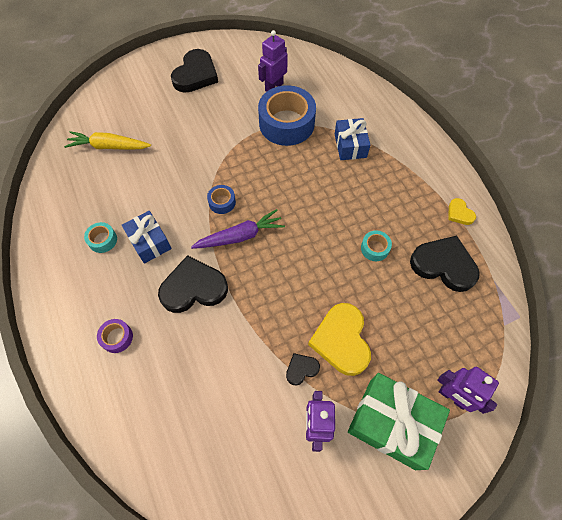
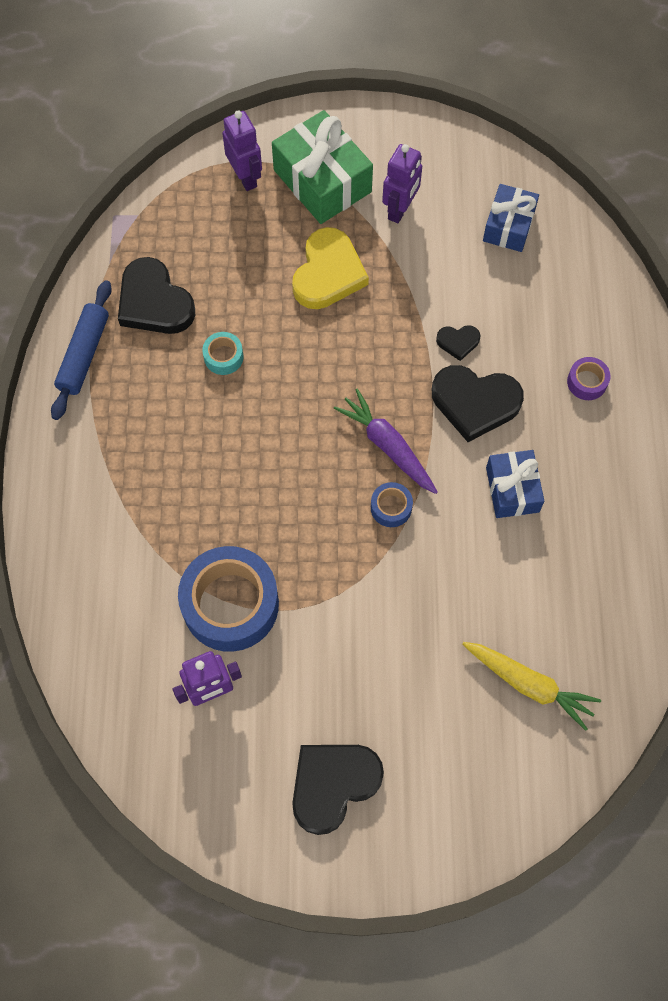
camera: 155 degrees left, 5 degrees up
turquoise tape [84,222,117,253] -> none
purple carrot [191,209,285,249] -> purple carrot turned 45 degrees clockwise [334,389,438,494]
black heart [286,353,320,386] -> black heart moved to [436,325,480,361]
blue gift [335,118,370,160] -> blue gift moved to [483,184,539,252]
yellow heart [448,198,476,225] -> blue rolling pin [51,280,112,420]

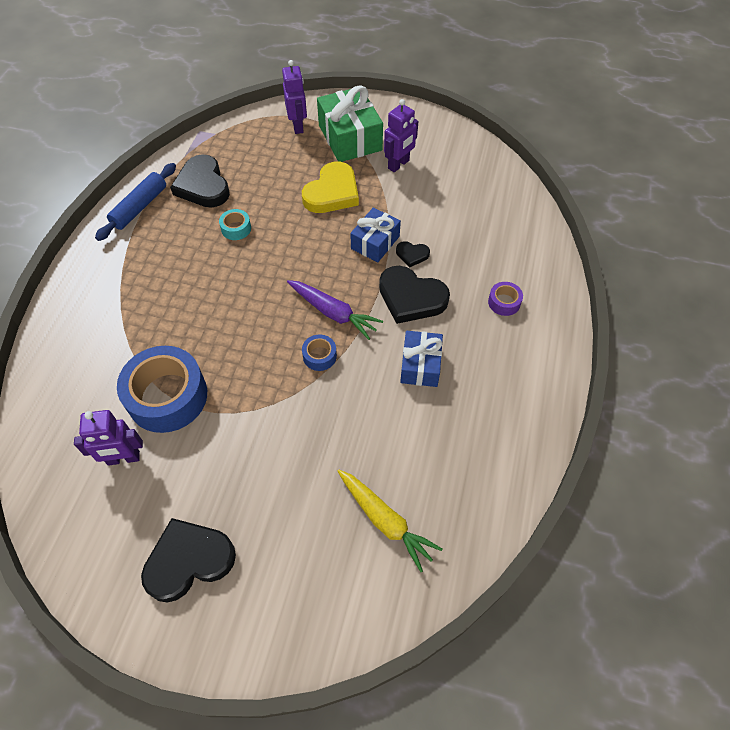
camera: 15 degrees right, 10 degrees down
purple carrot [334,389,438,494] -> purple carrot turned 150 degrees clockwise [287,280,383,340]
blue gift [483,184,539,252] -> blue gift moved to [350,208,401,262]

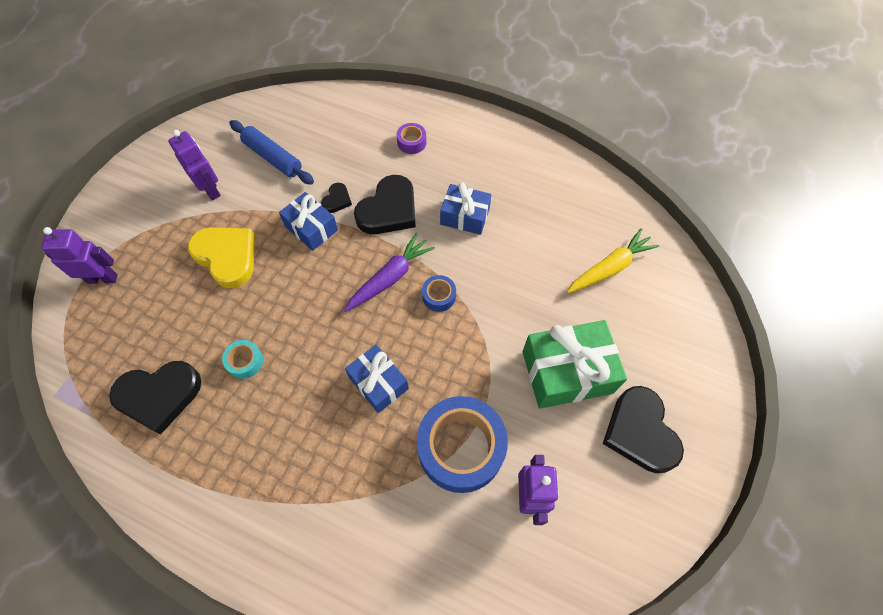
camera: 80 degrees left, 5 degrees up
blue rolling pin [95,163,176,241] -> blue rolling pin moved to [229,120,314,185]
green gift [317,85,383,162] -> green gift moved to [523,320,627,409]
none -> blue gift [345,345,409,413]

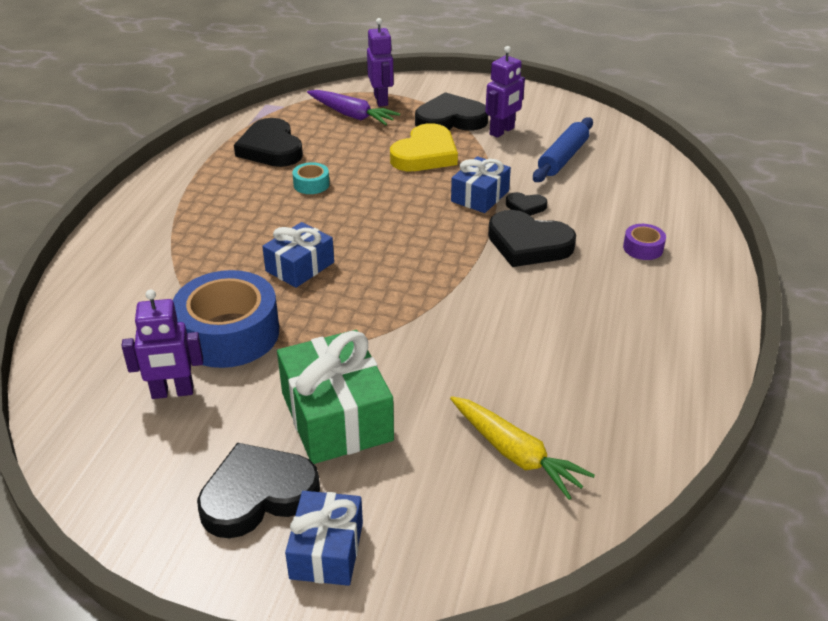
camera: 80 degrees right, 25 degrees down
purple carrot [344,233,435,312] -> purple carrot moved to [307,90,400,125]
blue tape [422,275,456,312] -> none
blue gift [440,182,491,235] -> blue gift moved to [285,491,363,586]
none -> black heart [415,92,488,131]

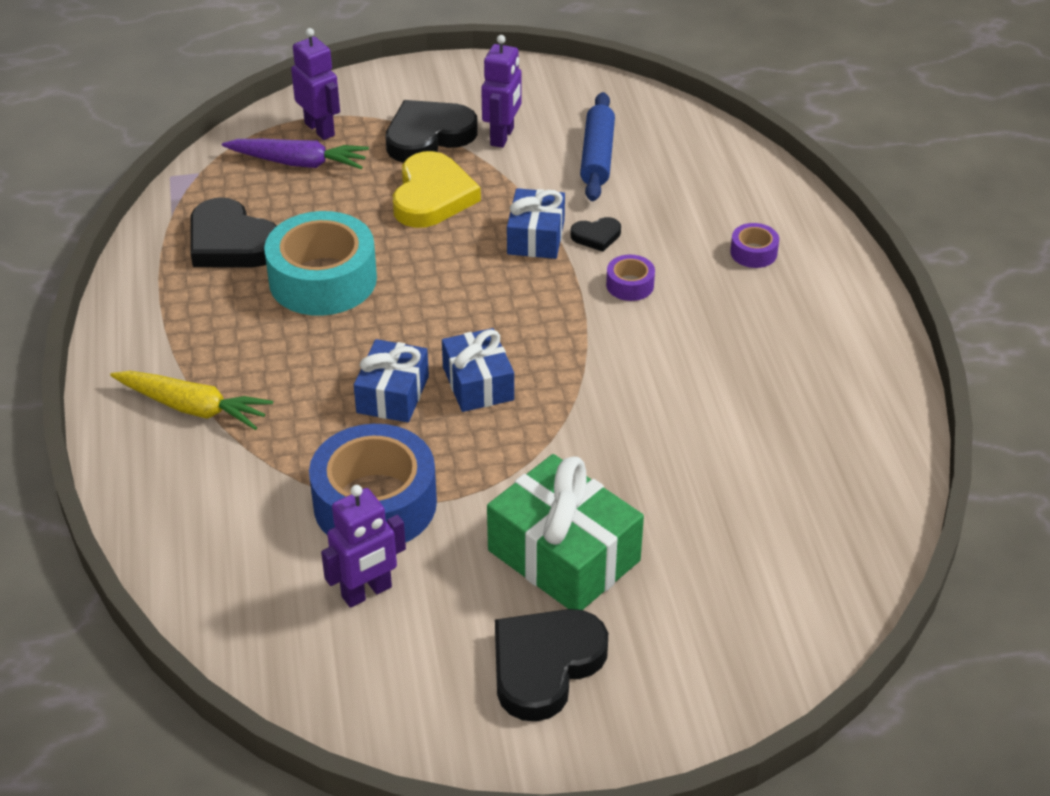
camera: 25 degrees left, 5 degrees up
blue gift [285,491,363,586] -> blue gift moved to [442,328,514,412]
turquoise tape [292,162,330,194] -> turquoise tape [264,211,377,316], size x2.26
yellow carrot [450,396,595,500] -> yellow carrot moved to [110,371,273,430]
black heart [488,210,576,267] -> purple tape [606,255,655,301]

